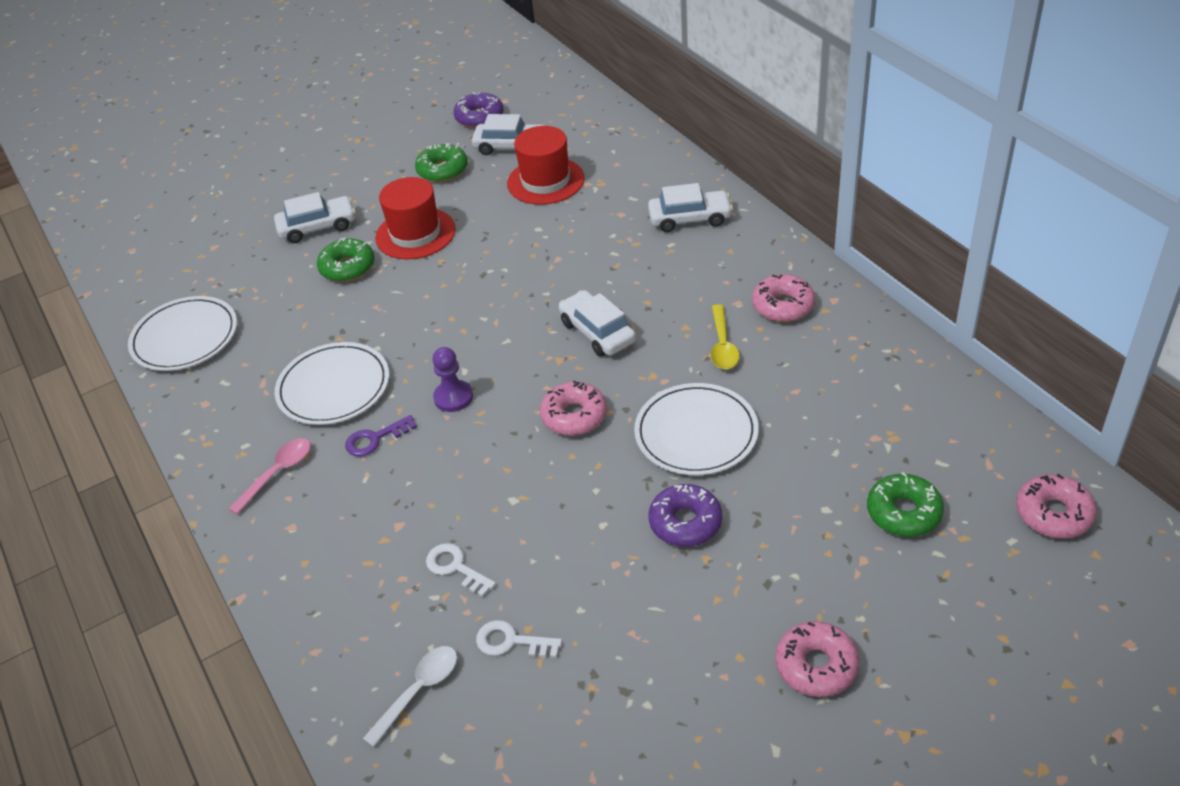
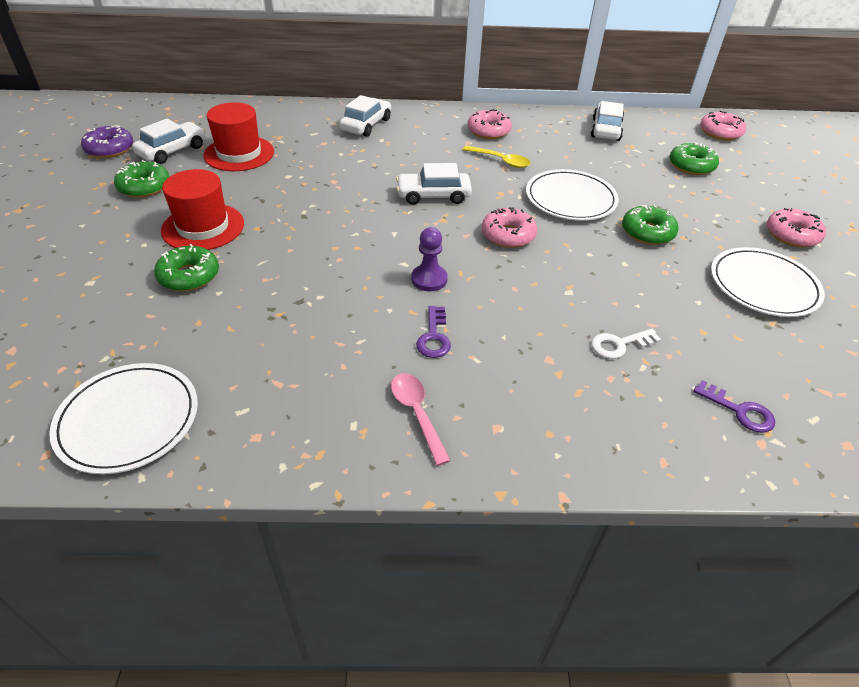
camera: 65 degrees left, 0 degrees up
white car [274,192,356,243] -> white car moved to [591,101,624,141]
white plate [275,342,389,425] -> white plate moved to [711,247,825,317]
white spoon [363,646,457,747] -> purple key [693,380,775,433]
white key [476,620,562,658] -> none
purple donut [649,484,722,547] -> green donut [622,205,679,245]

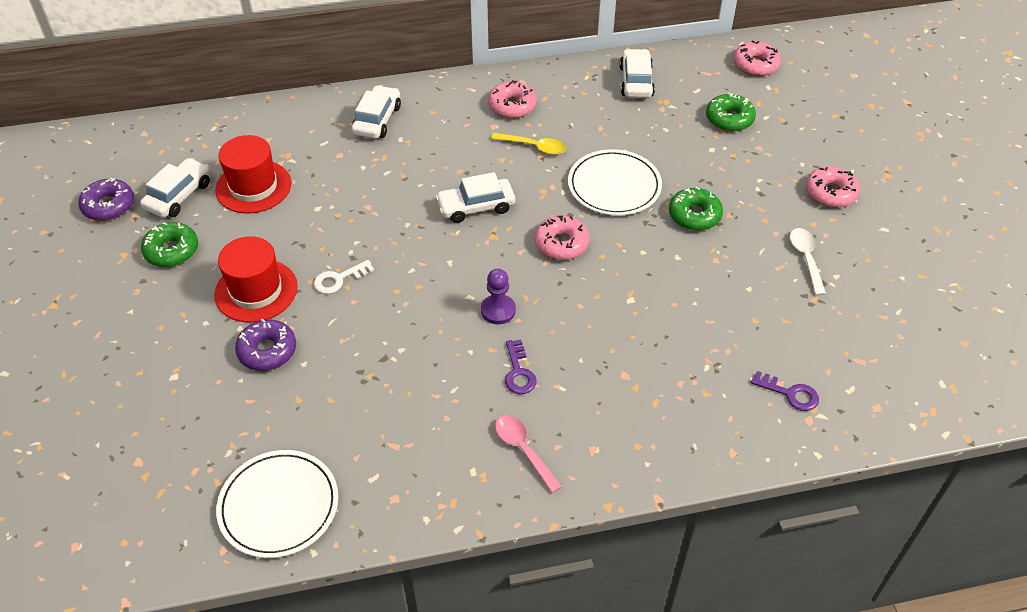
camera: 10 degrees left, 5 degrees up
green donut [154,244,219,291] -> purple donut [235,319,296,371]
white key [591,329,661,359] -> white key moved to [314,260,374,294]
white plate [711,247,825,317] -> white spoon [790,228,826,296]

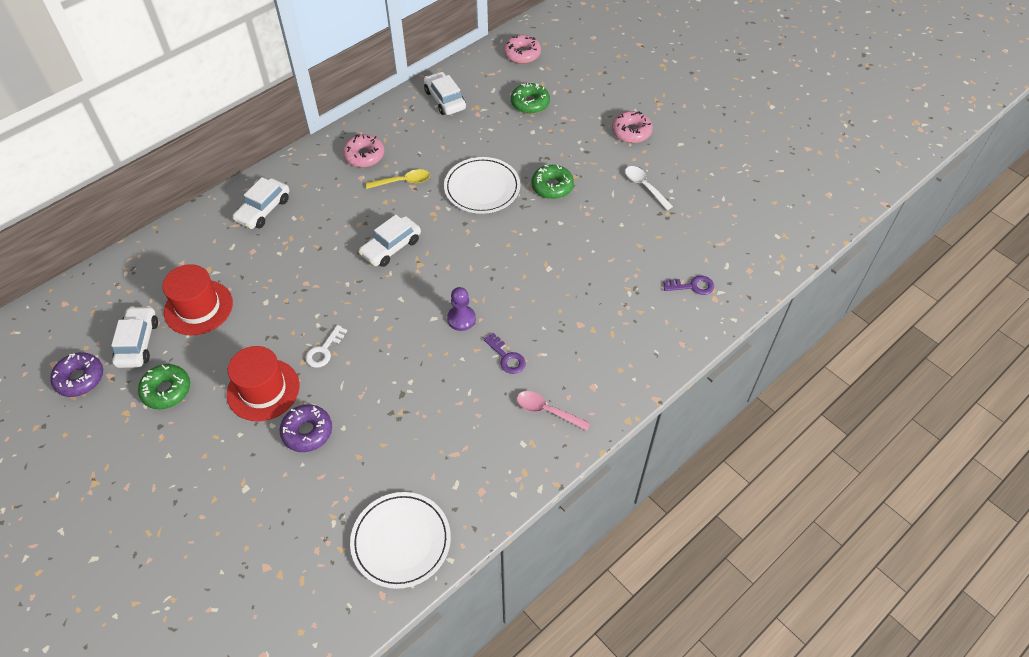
camera: 30 degrees left, 5 degrees up
white car [352,85,401,139] -> white car turned 135 degrees counterclockwise [233,177,289,229]
pink donut [535,215,589,260] -> none

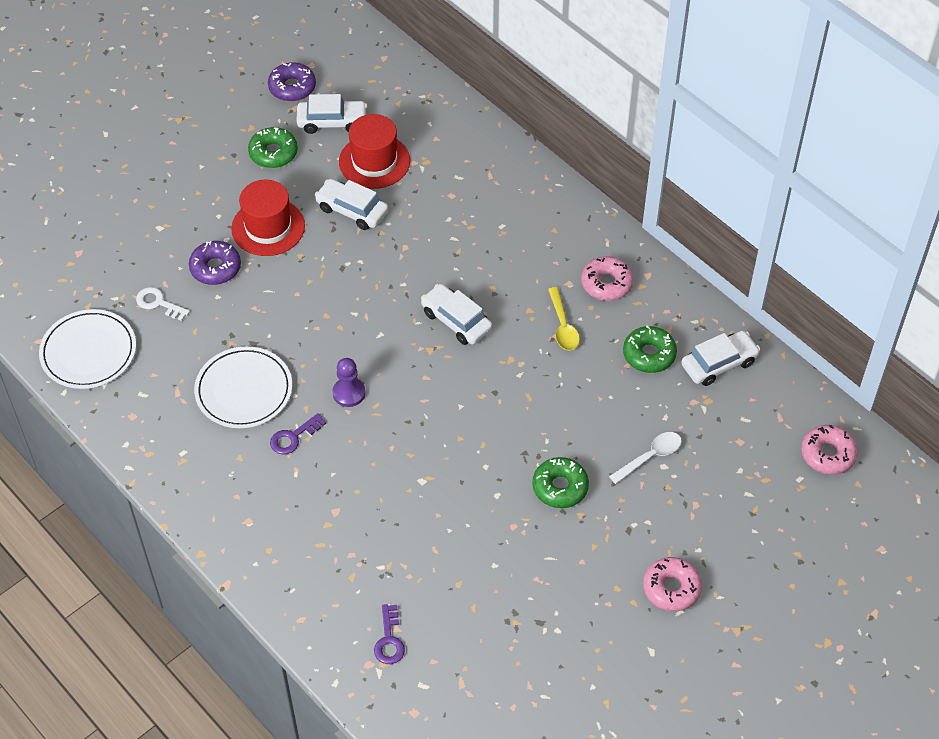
camera: 90 degrees right, 0 degrees up
white car [233,177,289,229] -> white car moved to [315,179,388,230]
white key [305,325,347,368] -> white key moved to [136,287,190,321]
white plate [444,157,520,214] -> white plate moved to [194,346,292,428]
green donut [511,83,550,114] -> green donut moved to [623,326,677,373]
pink spoon [517,391,590,431] -> none
white spoon [625,166,673,210] -> white spoon moved to [609,432,682,484]

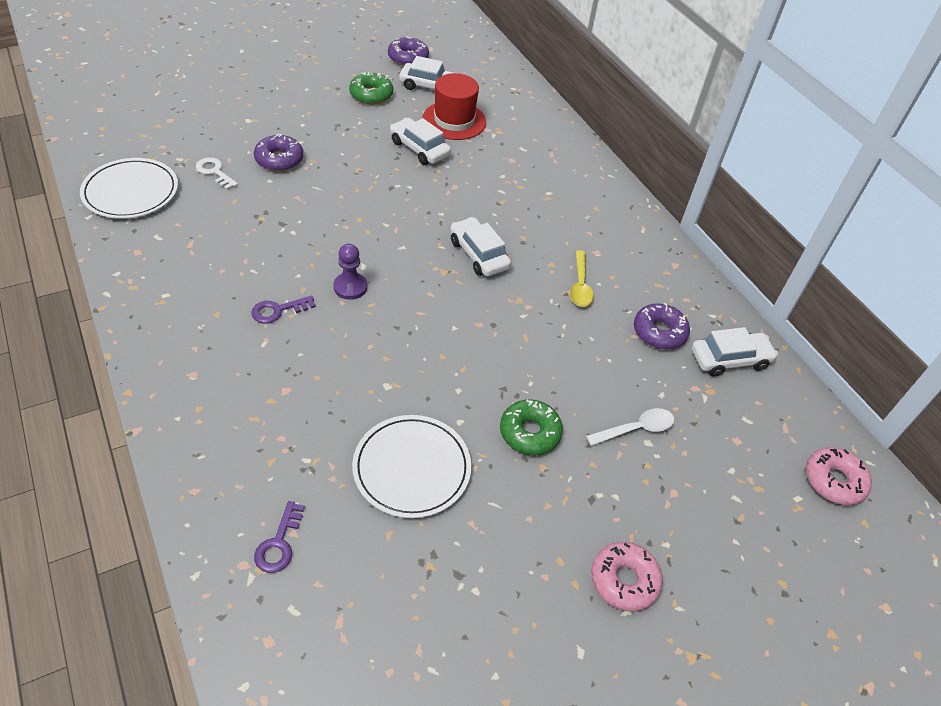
camera: 10 degrees right, 5 degrees down
white plate [194,346,292,428] -> white plate moved to [352,415,471,518]
red hat [231,180,305,256] -> none
pink donut [581,256,634,301] -> none
green donut [623,326,677,373] -> purple donut [634,303,690,350]

